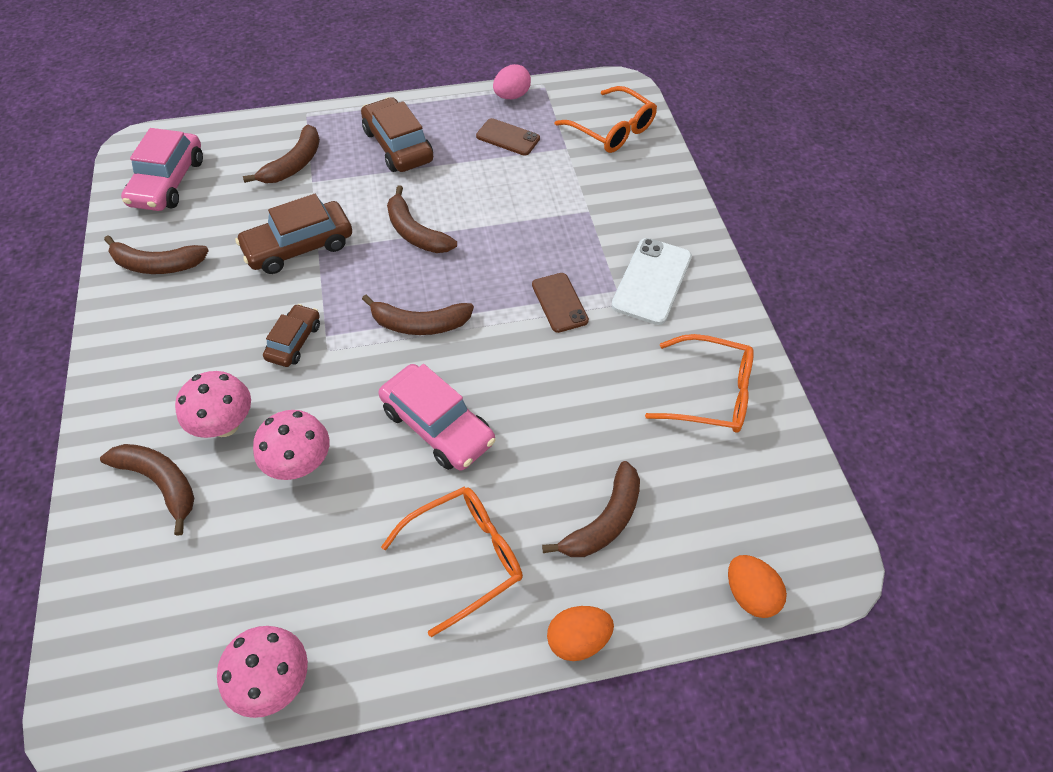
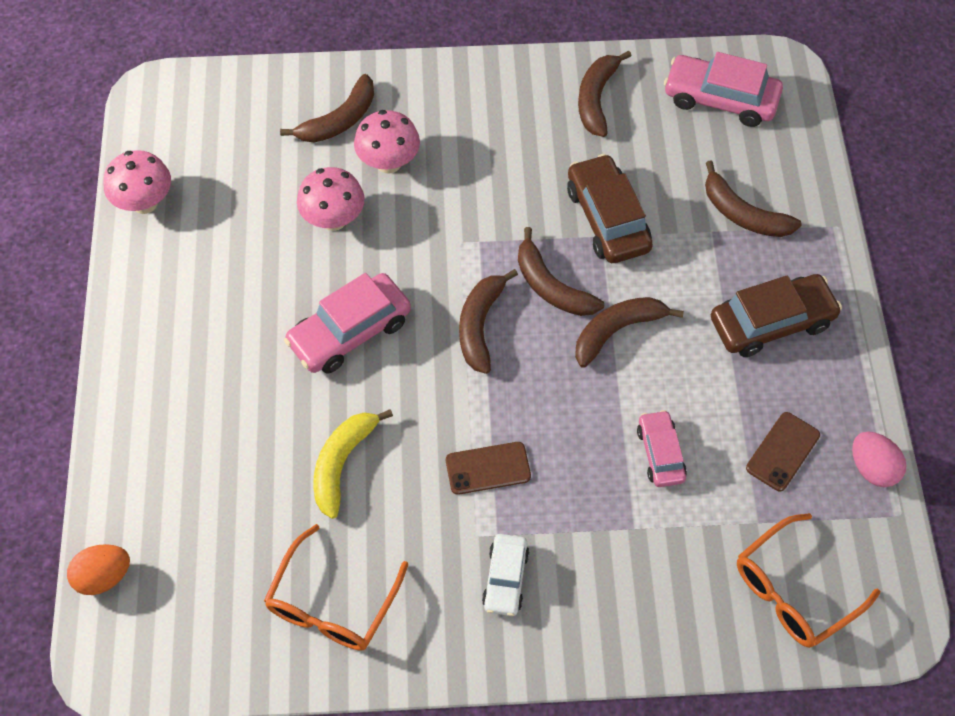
camera: 100 degrees right, 5 degrees up
brown car [263,304,320,367] -> none
orange glasses [381,487,523,637] -> none
brown banana [542,461,640,557] -> brown banana moved to [518,227,604,316]
orange egg [547,606,614,661] -> none
white phone [611,238,692,325] -> white car [482,534,529,616]
none -> yellow banana [313,409,393,519]
none -> pink car [637,410,687,487]

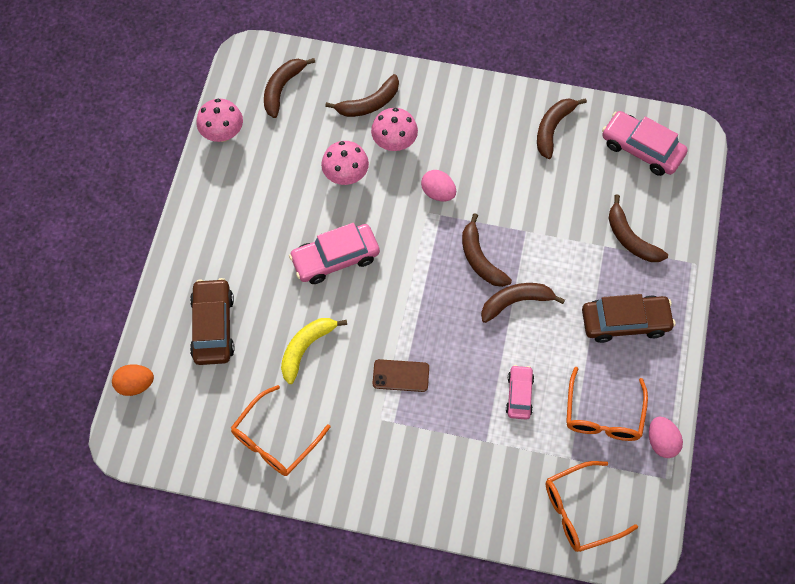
camera: 15 degrees right, 5 degrees up
brown banana [459,269,518,374] -> brown banana moved to [264,58,315,118]
white car [482,534,529,616] -> none
brown car [567,154,653,263] -> brown car moved to [190,278,235,365]
brown phone [746,412,820,491] -> orange glasses [566,367,648,441]
none -> pink egg [421,170,456,201]

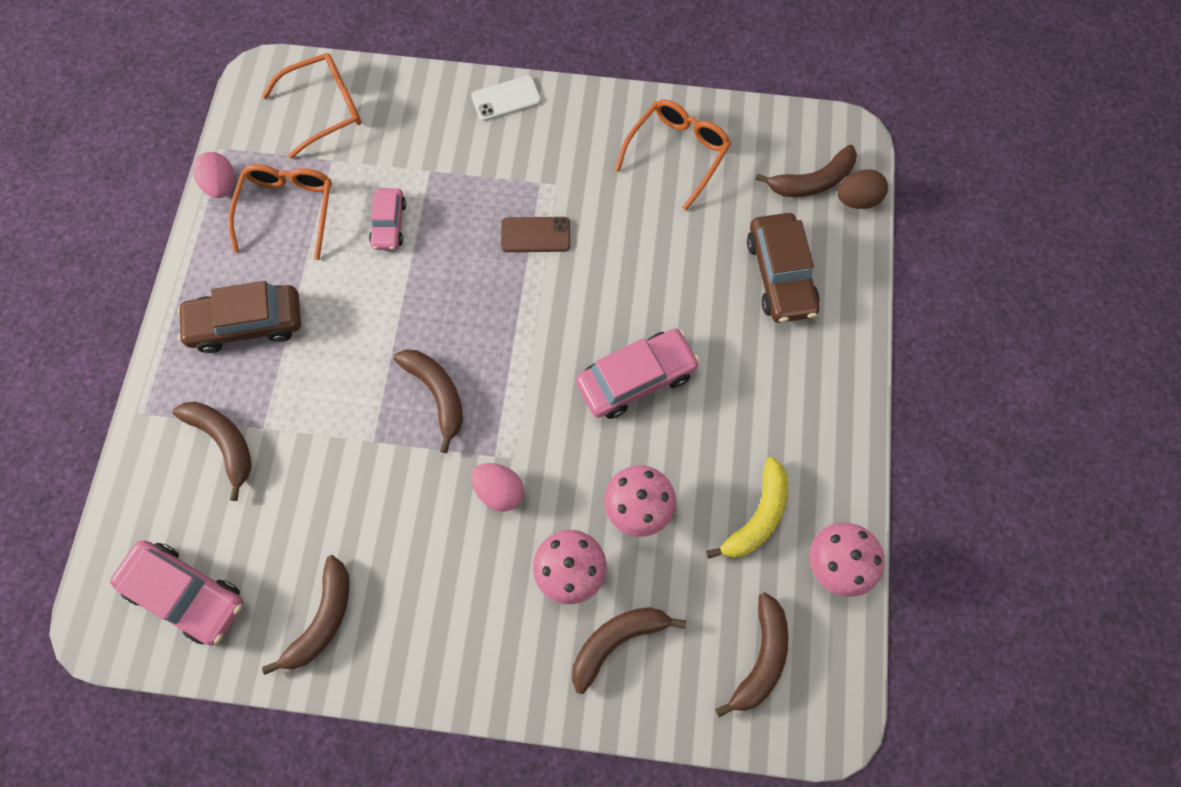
camera: 175 degrees right, 5 degrees up
orange egg [112,364,154,396] -> brown egg [837,169,888,209]
yellow banana [281,318,347,384] -> yellow banana moved to [706,457,788,559]
brown banana [481,283,565,323] -> brown banana moved to [755,145,857,197]
none -> white phone [471,76,541,121]

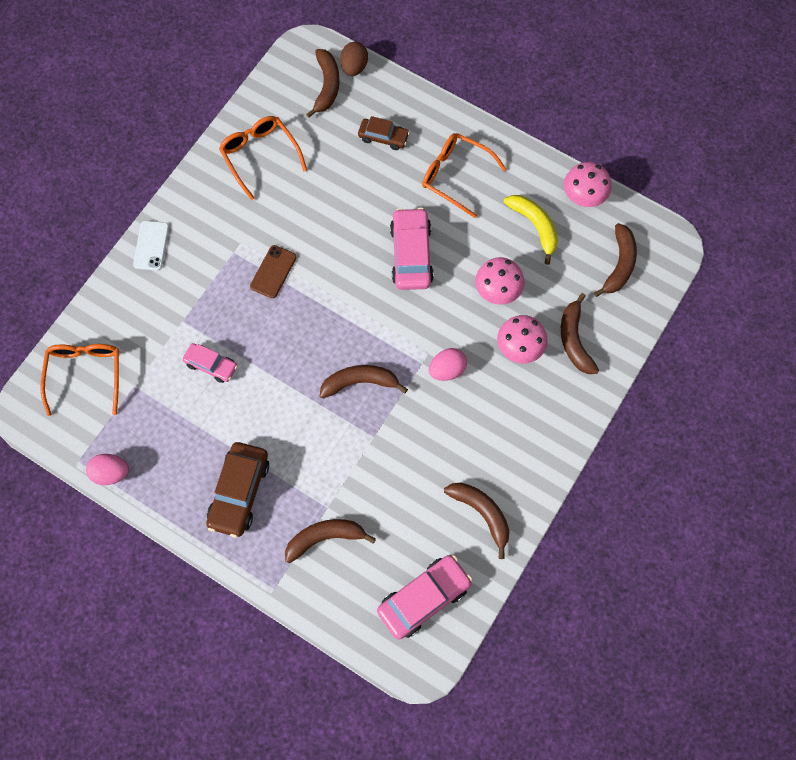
camera: 65 degrees left, 0 degrees up
orange glasses [228,164,332,260] -> orange glasses moved to [422,133,506,218]
brown banana [715,592,788,717] -> brown banana turned 60 degrees clockwise [594,223,637,297]
brown car [747,213,820,323] -> brown car [358,116,410,150], size x0.60

